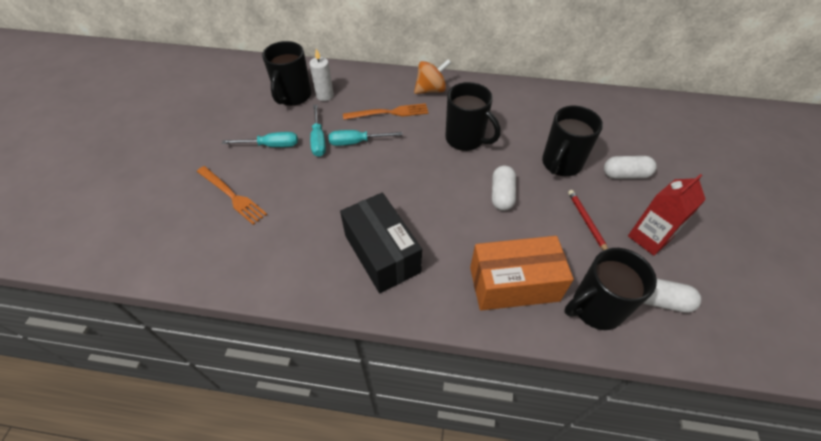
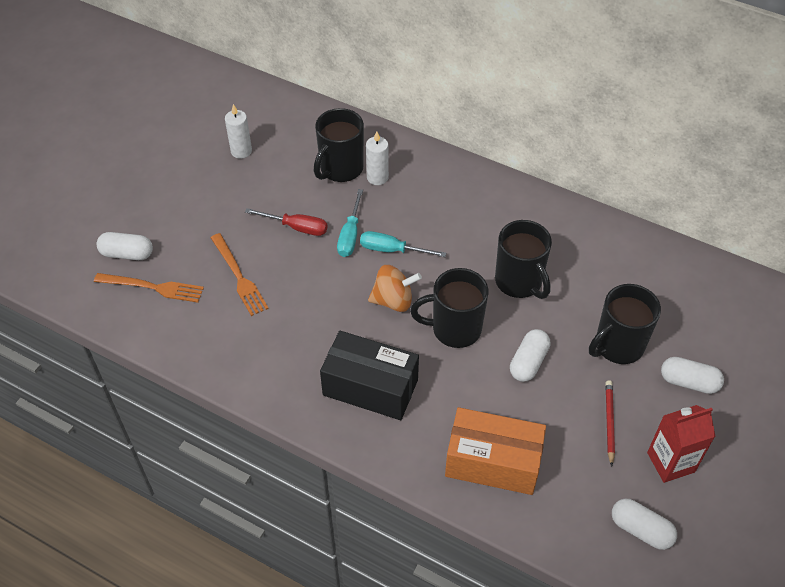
camera: 20 degrees right, 0 degrees up
turquoise screwdriver [222,132,298,147] -> red screwdriver [245,208,328,236]
black box [340,193,422,293] -> black box turned 60 degrees counterclockwise [320,331,419,420]
orange fork [343,103,428,120] -> orange fork moved to [94,273,204,303]
orange spinning top [414,59,451,94] -> orange spinning top moved to [368,265,422,312]
black mug [564,248,657,330] -> black mug moved to [410,268,488,348]
none -> white capsule [96,232,153,260]
none -> white candle [225,104,252,159]

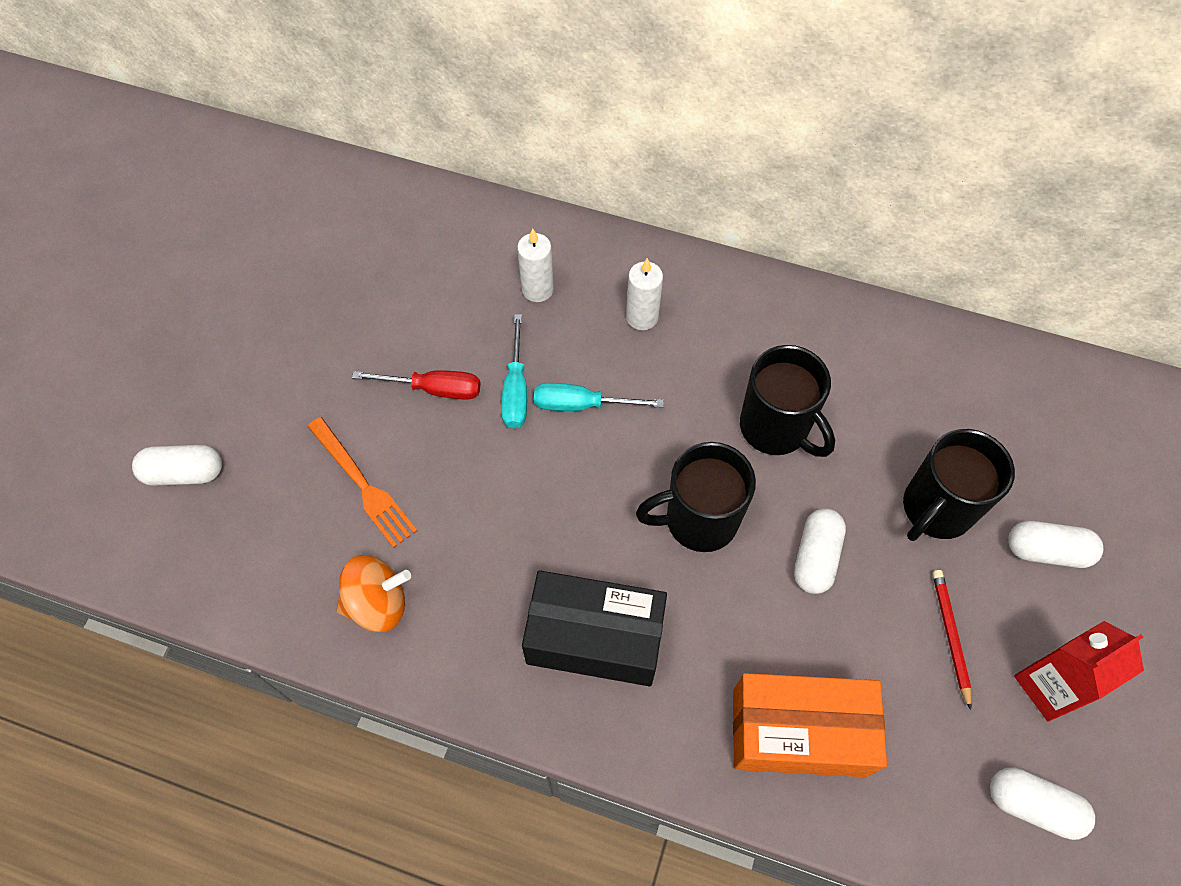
camera: 10 degrees left, 10 degrees up
orange fork [94,273,204,303] -> none
white candle [225,104,252,159] -> white candle moved to [626,258,663,330]
black mug [314,108,364,182] -> none
orange spinning top [368,265,422,312] -> orange spinning top moved to [336,555,411,632]

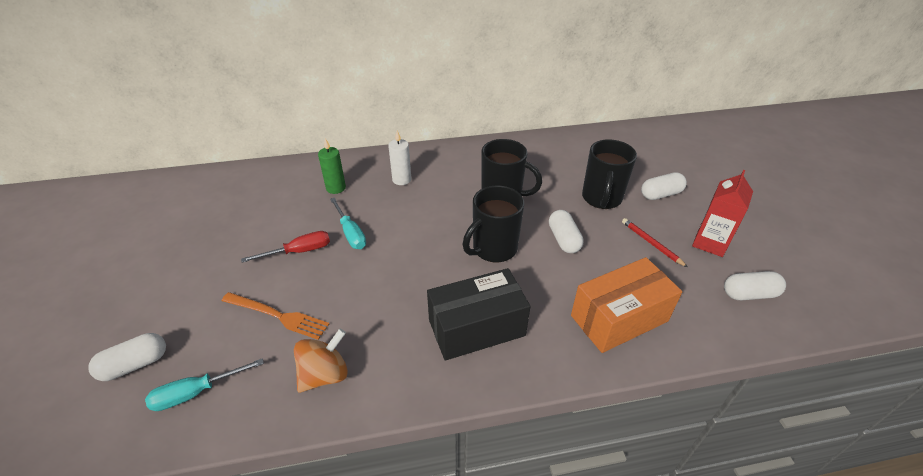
camera: 30 degrees left, 20 degrees down
white candle [517,229,554,302] -> green candle [318,138,346,194]
turquoise screwdriver [534,383,664,411] -> turquoise screwdriver moved to [145,358,264,411]

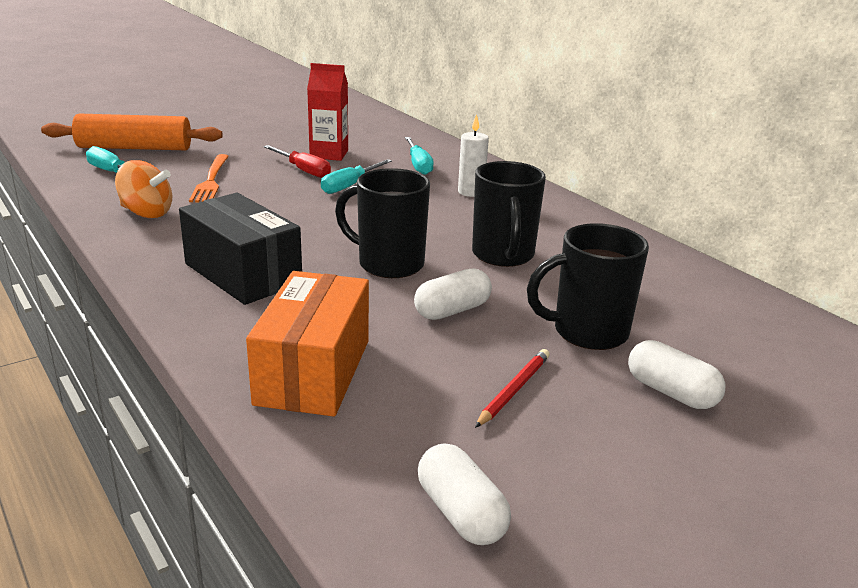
camera: 65 degrees right, 15 degrees down
white capsule [88,333,166,381] -> orange rolling pin [41,114,223,150]
green candle [318,138,346,194] -> turquoise screwdriver [405,137,434,175]
orange box [571,257,682,353] -> orange box turned 60 degrees clockwise [246,271,369,417]
red carton [692,170,753,257] -> red carton moved to [307,63,348,161]

